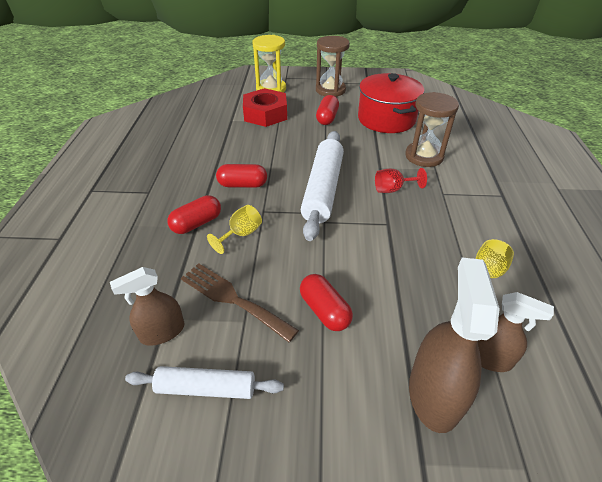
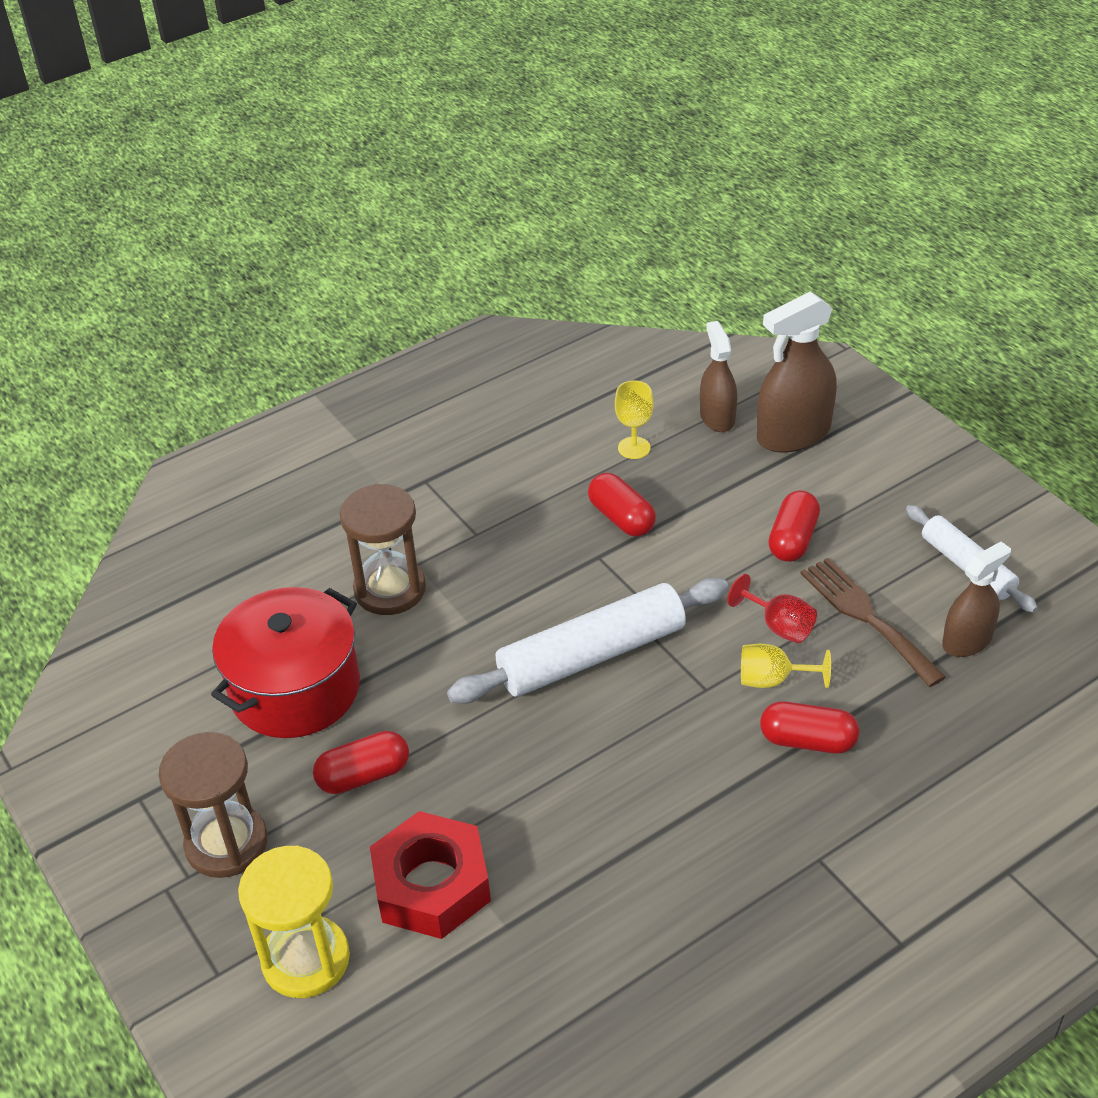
camera: 125 degrees left, 0 degrees up
brown spray bottle [110,267,184,346] -> brown spray bottle turned 60 degrees counterclockwise [942,542,1011,657]
brown fork [181,263,299,342] -> brown fork turned 150 degrees clockwise [800,558,946,687]
red capsule [216,164,267,188] -> red capsule moved to [588,473,656,537]
red goblet [375,168,427,193] -> red goblet moved to [727,574,817,643]

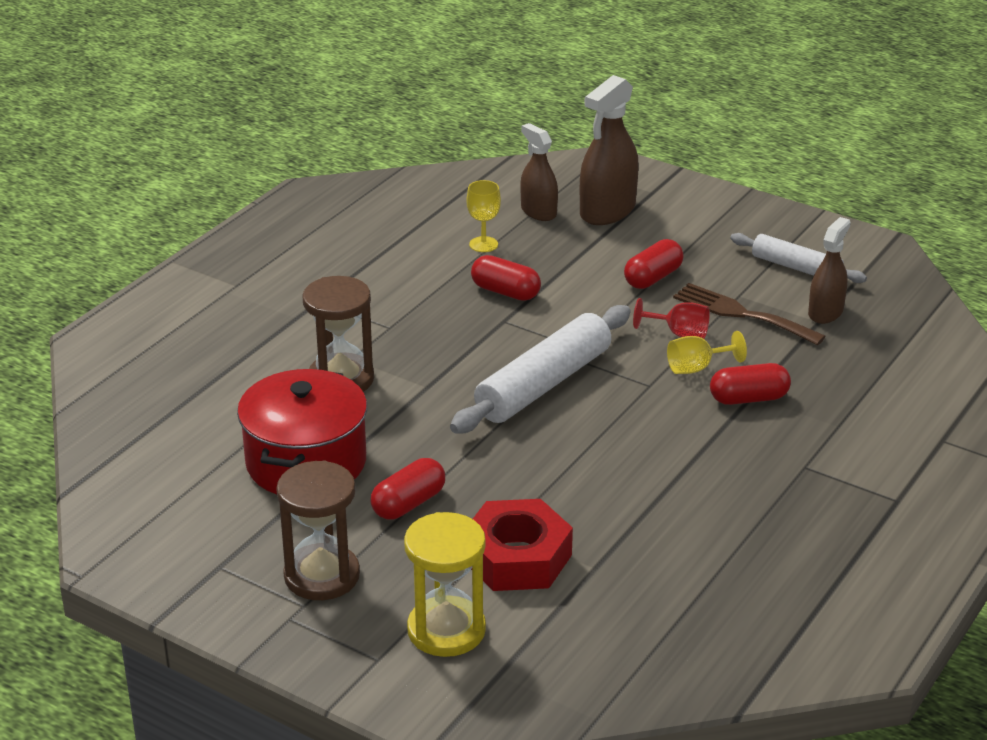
camera: 25 degrees left, 10 degrees down
red capsule [768,490,820,562] -> red capsule turned 45 degrees clockwise [624,239,684,289]

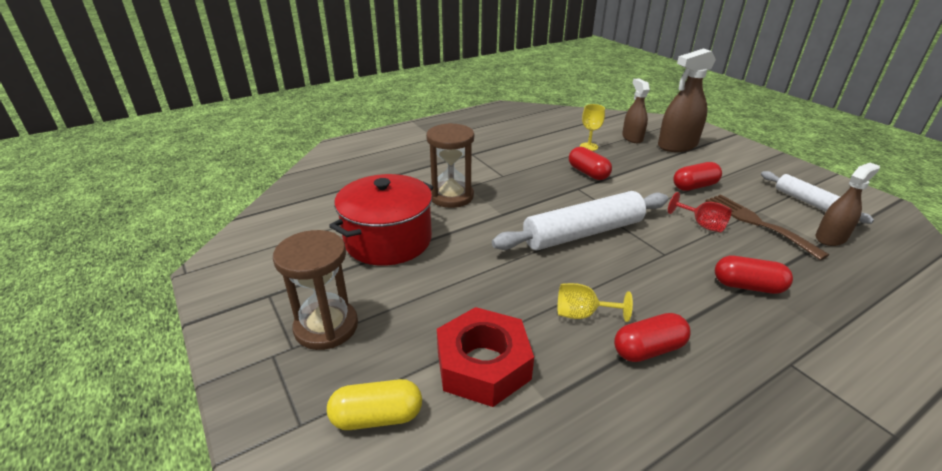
camera: 25 degrees right, 0 degrees up
red capsule [371,458,445,519] -> red capsule moved to [614,313,691,362]
yellow hourglass [404,512,486,657] -> yellow capsule [327,379,422,430]
yellow goblet [667,331,747,374] -> yellow goblet moved to [558,283,633,322]

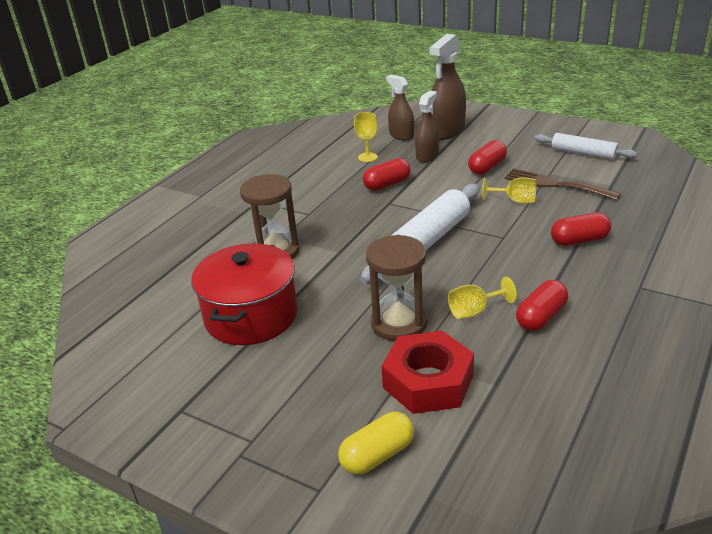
camera: 25 degrees left, 0 degrees up
brown hourglass [273,230,358,350] -> brown hourglass moved to [366,235,428,341]
red capsule [569,147,612,180] -> red capsule turned 60 degrees counterclockwise [363,158,411,191]
red goblet [668,192,732,233] -> yellow goblet [482,177,536,204]
brown spray bottle [815,163,880,246] -> brown spray bottle moved to [415,91,439,162]

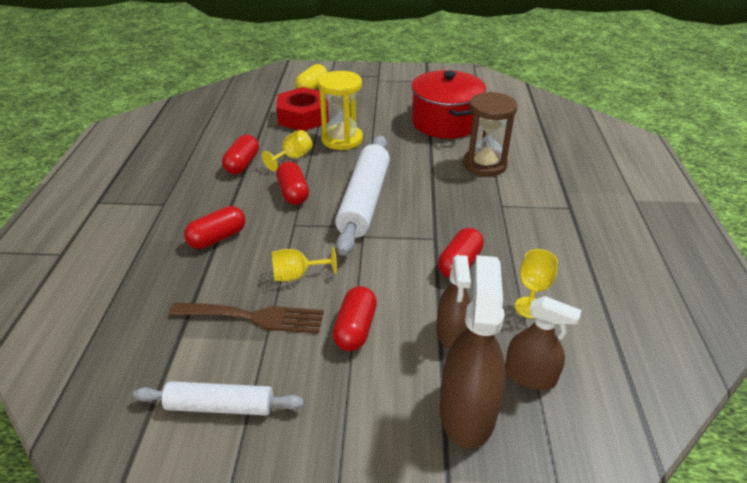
camera: 150 degrees right, 5 degrees up
brown hourglass [366,235,428,341] -> yellow hourglass [318,71,363,150]
none -> red capsule [276,161,309,205]

